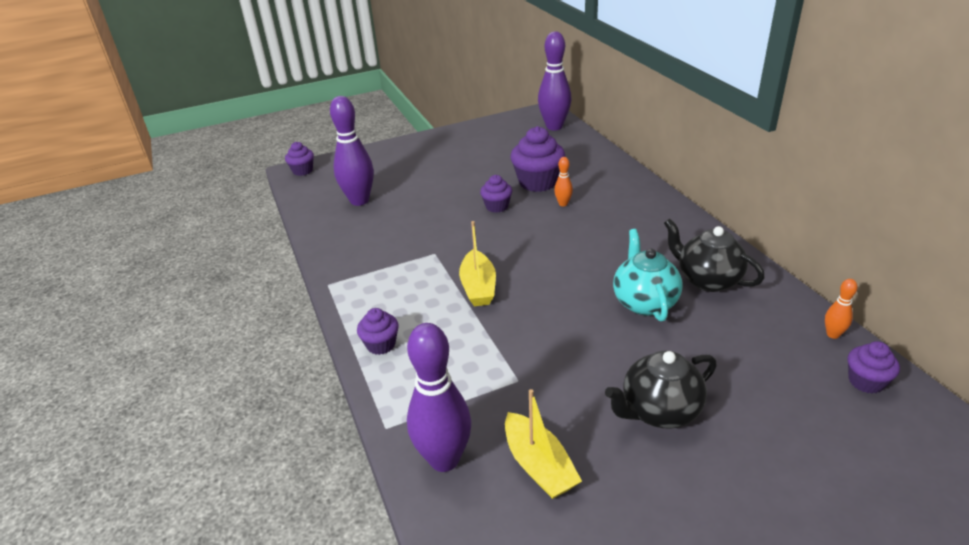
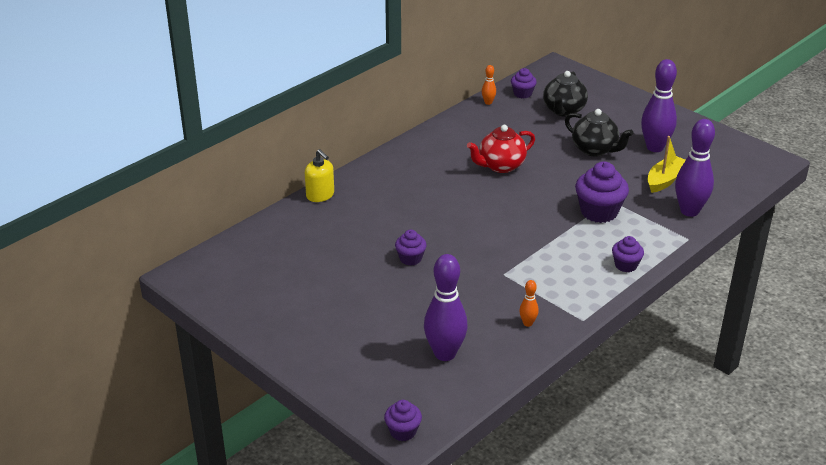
camera: 115 degrees left, 0 degrees up
yellow boat [459,221,496,306] -> none
purple cupcake [510,126,565,192] -> purple cupcake moved to [575,161,629,223]
purple bowling pin [538,31,572,130] -> purple bowling pin moved to [641,59,677,152]
orange bowling pin [554,157,573,206] -> orange bowling pin moved to [519,280,539,327]
turquoise teapot [613,229,682,322] -> red teapot [467,125,535,173]
black teapot [664,219,765,292] -> black teapot moved to [543,71,588,117]
none -> yellow soap dispenser [305,149,334,202]

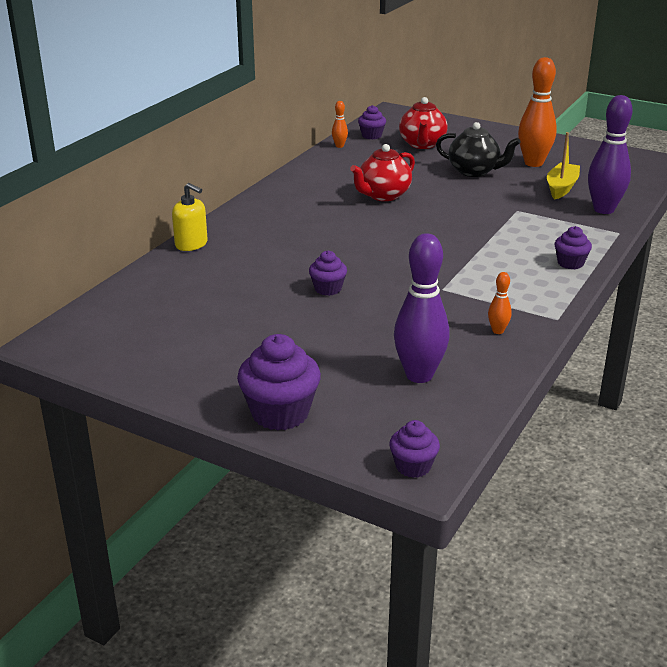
camera: 15 degrees left, 5 degrees down
black teapot [543,71,588,117] -> red teapot [399,97,448,149]
purple cupcake [575,161,629,223] -> purple cupcake moved to [237,334,321,430]
purple bowling pin [641,59,677,152] -> orange bowling pin [518,57,557,167]

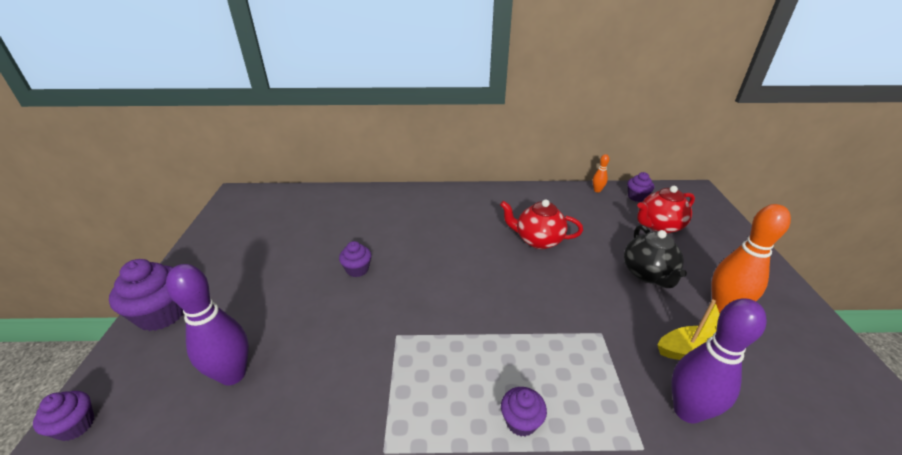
camera: 60 degrees right, 5 degrees up
yellow soap dispenser [172,183,208,251] -> none
orange bowling pin [488,272,512,334] -> none

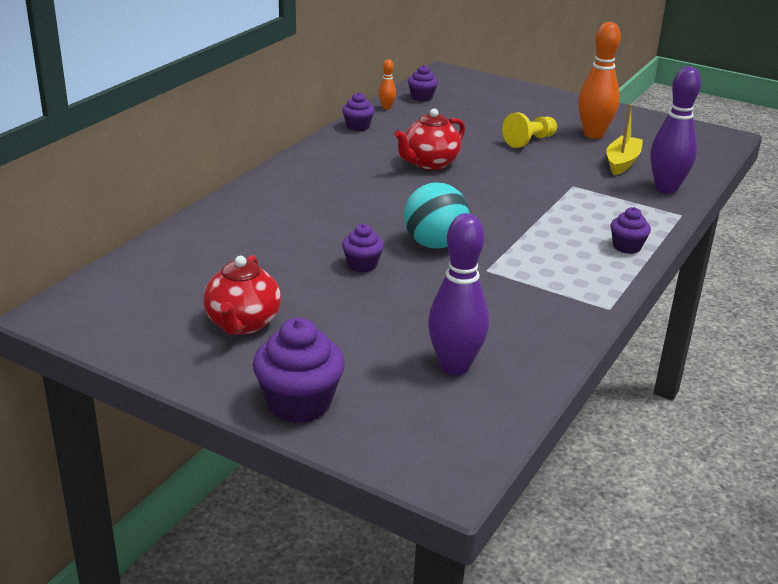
camera: 60 degrees left, 5 degrees down
purple cupcake [33,391,94,441] -> purple cupcake moved to [342,92,375,131]
black teapot [624,225,687,288] -> yellow pawn [502,112,557,148]
red teapot [637,186,695,234] -> red teapot moved to [203,255,281,335]
none -> turquoise ball [404,182,470,249]

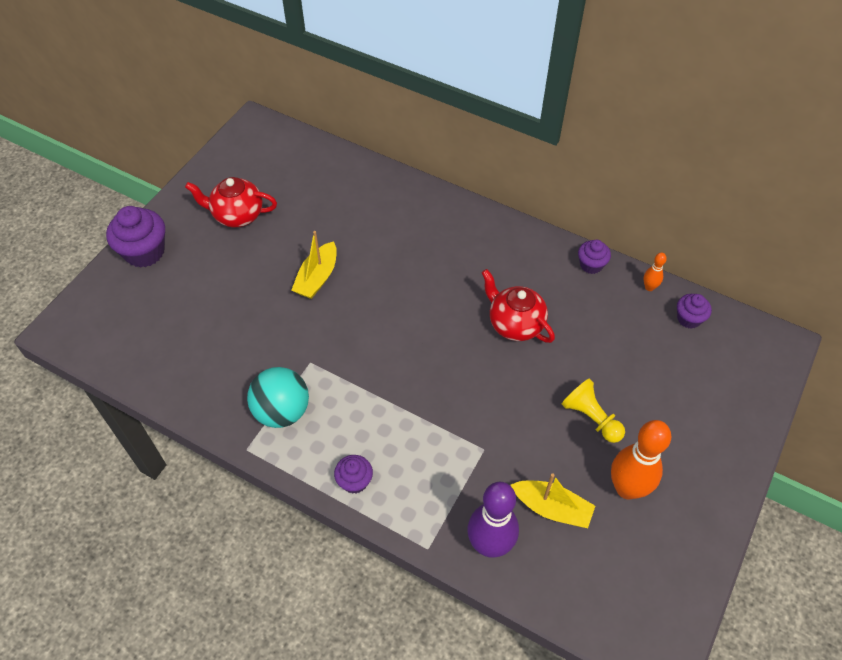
camera: 90 degrees right, 25 degrees up
purple cupcake [342,224,384,273] -> yellow boat [291,231,337,299]
turquoise ball [404,182,470,249] -> turquoise ball moved to [247,367,309,428]
purple bowling pin [428,213,489,375] -> none

